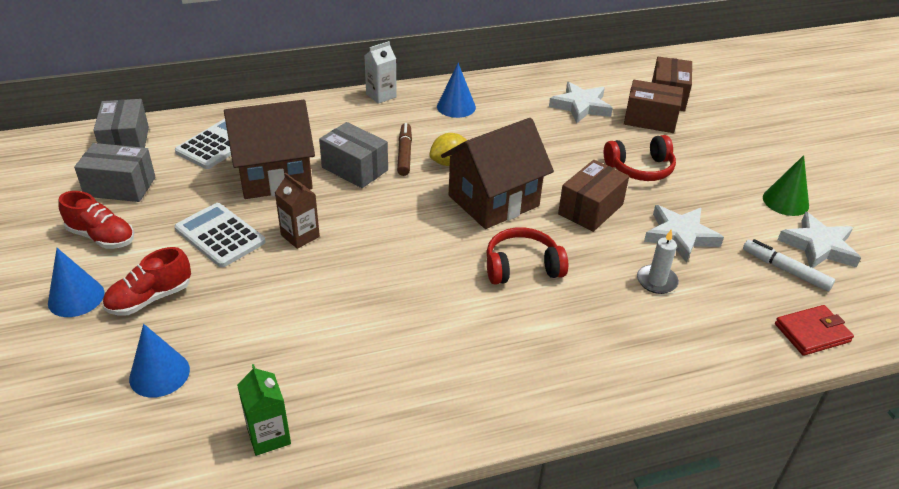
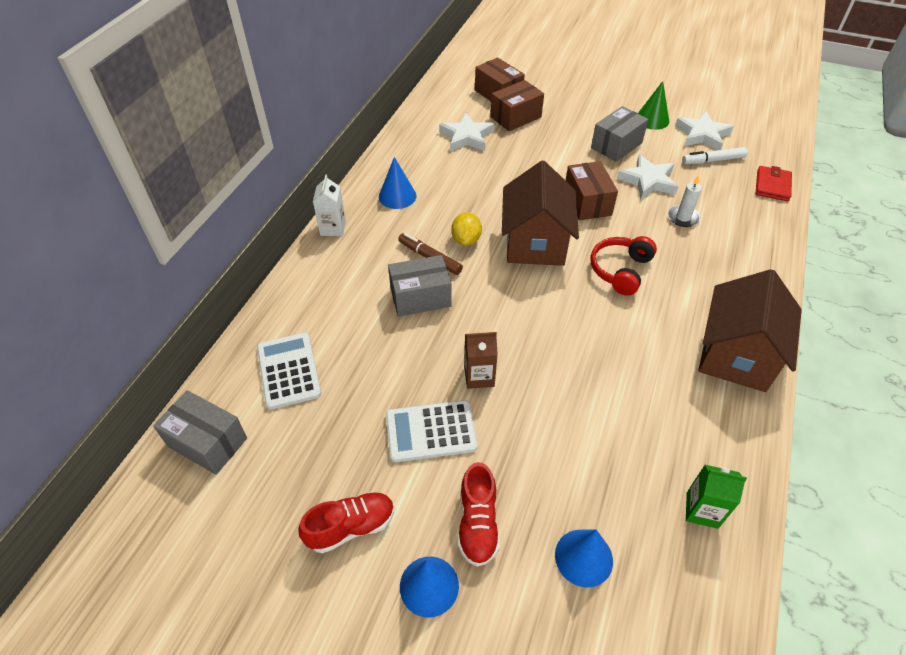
camera: 50 degrees left, 10 degrees up
grey box [74,143,156,202] -> grey box moved to [591,106,649,162]
brown house [224,100,315,199] -> brown house moved to [698,269,802,392]
red headphones [604,135,676,181] -> none

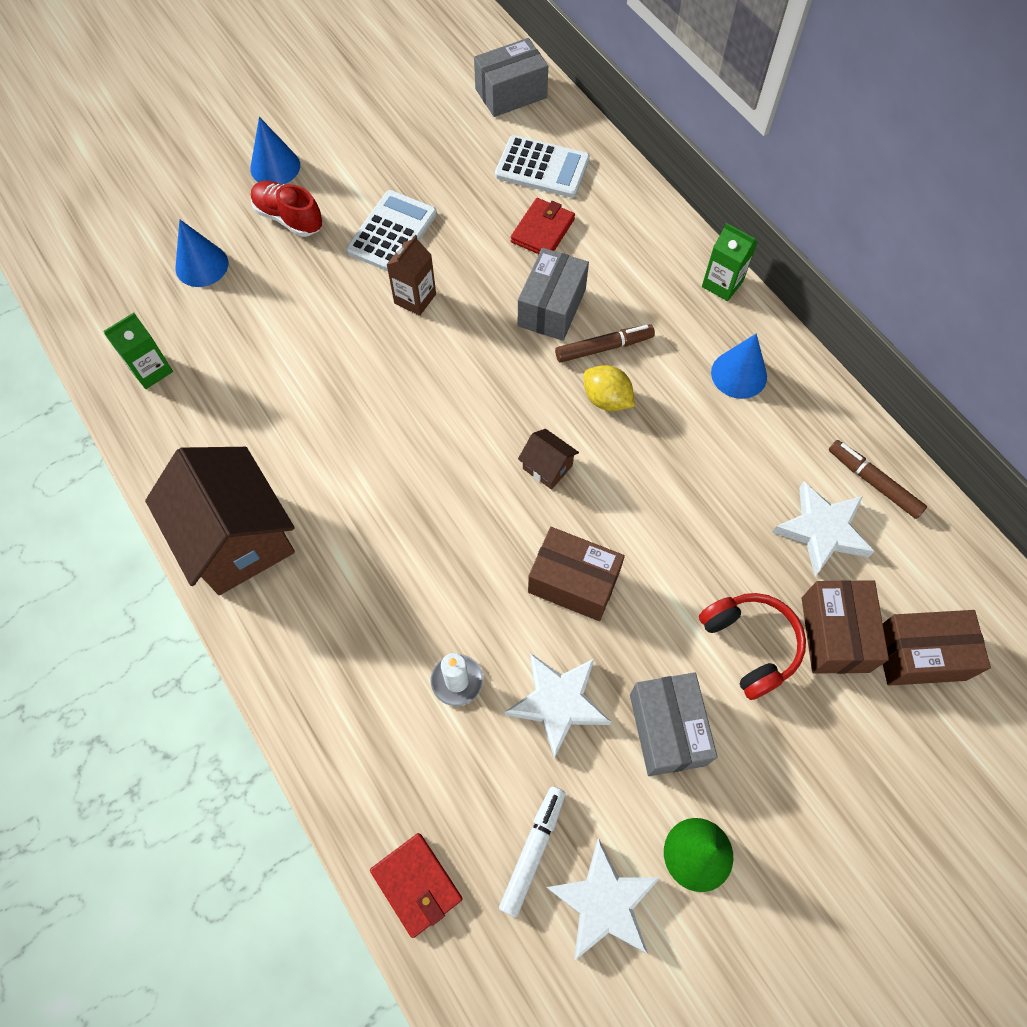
camera: 125 degrees right, 15 degrees up
red shoe [298,492,394,553] -> none
white carton [313,175,346,236] -> green carton [702,223,758,301]
brown house [502,161,579,266] -> brown house [518,429,579,490], size x0.43
red headphones [591,236,657,296] -> red headphones moved to [699,593,806,700]
none -> red wallet [511,198,575,254]
none -> brown marker [829,440,927,519]

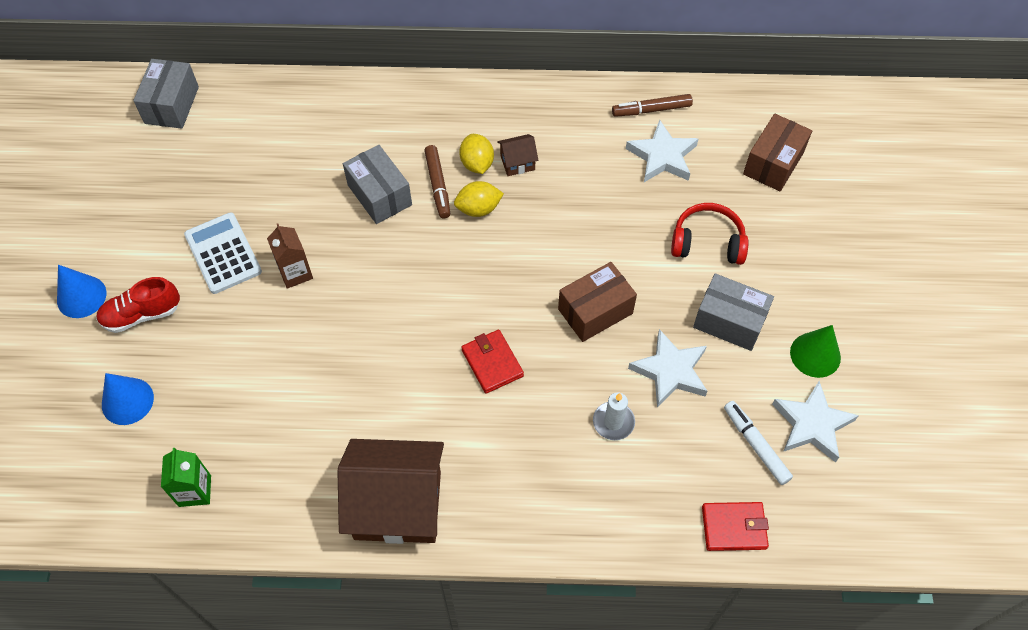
camera: 55 degrees left, 5 degrees down
white calculator [495,135,590,198] -> none
red wallet [511,198,575,254] -> red wallet moved to [461,330,524,394]
brown house [518,429,579,490] -> brown house moved to [497,134,538,176]
brown marker [555,324,655,363] -> brown marker turned 150 degrees clockwise [424,145,450,218]
green carton [702,223,758,301] -> none
blue cone [711,334,767,399] -> none
brown box [802,580,889,674] -> none
none -> yellow lemon [459,134,494,174]

